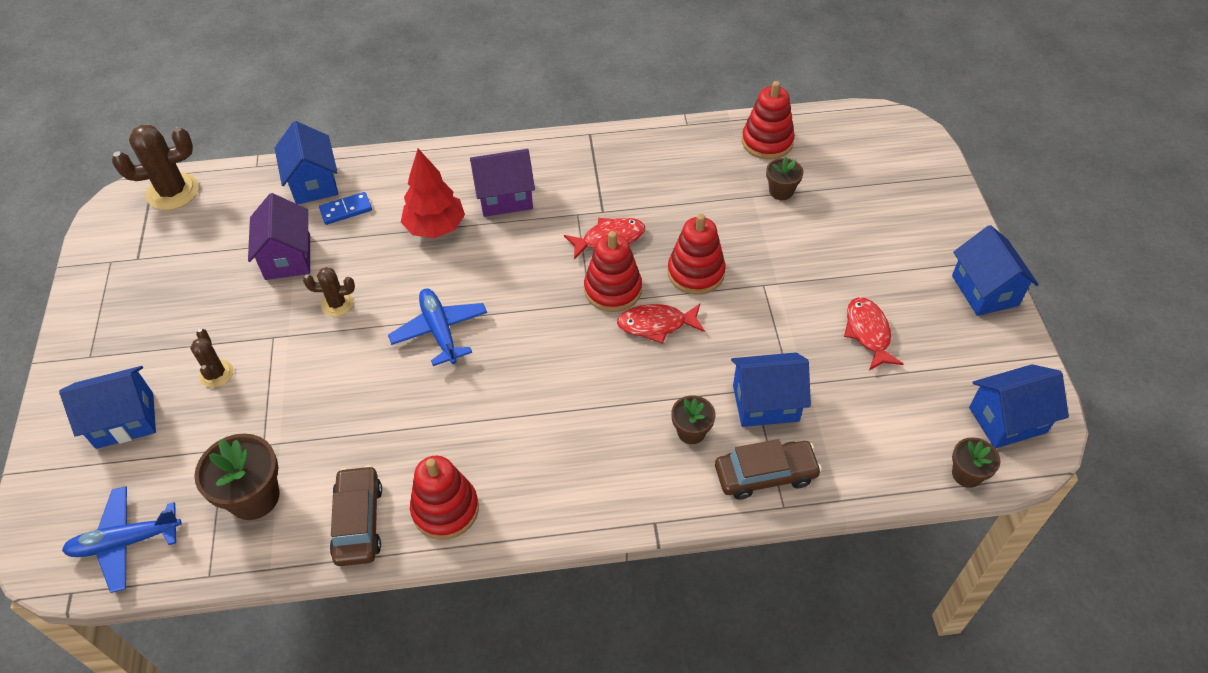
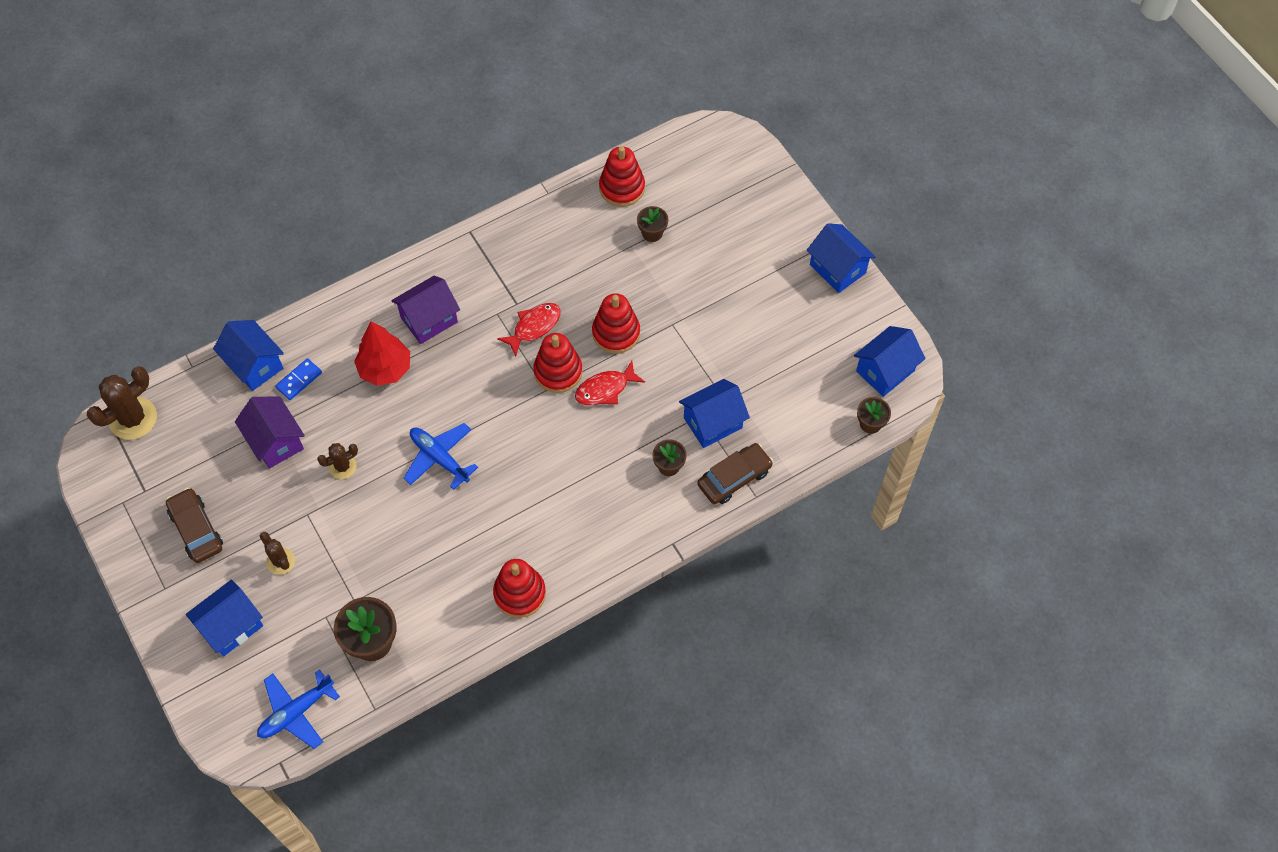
camera: 25 degrees left, 10 degrees up
brown car [330,465,382,566] -> brown car moved to [166,488,223,563]
red fish [844,297,903,370] -> none

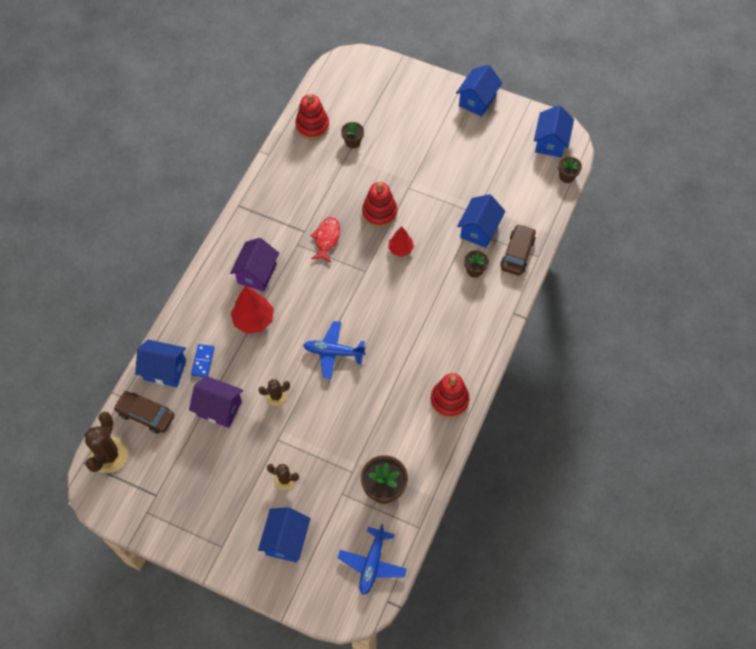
camera: 35 degrees left, 0 degrees up
brown car [166,488,223,563] -> brown car moved to [113,391,174,434]
brown cactus [317,443,358,479] -> brown cactus turned 45 degrees clockwise [258,379,290,406]
red stacking toy [533,333,582,393] -> none
red fish [575,361,645,405] -> red tree [388,226,414,257]
blue house [807,223,876,293] -> blue house turned 75 degrees counterclockwise [456,65,502,117]

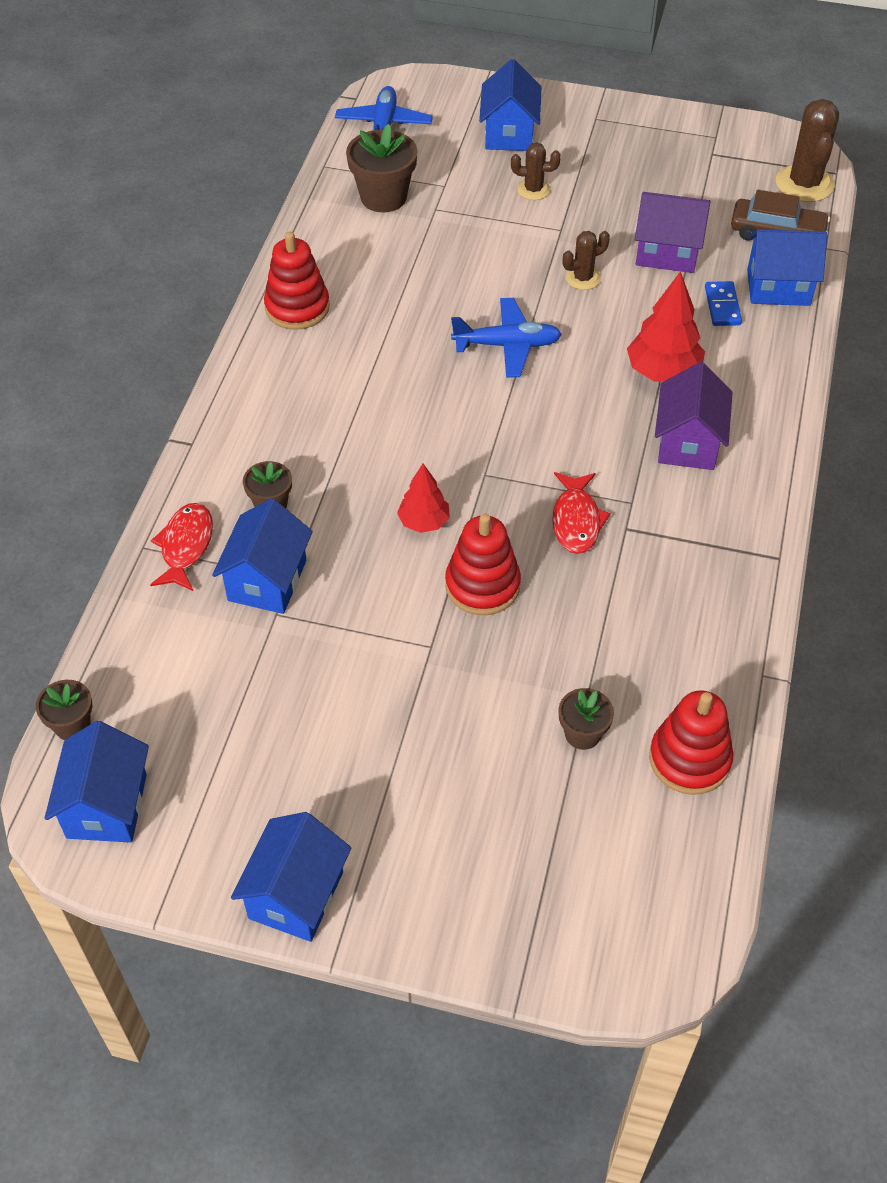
camera: 170 degrees right, 10 degrees down
brown car [501,224,536,276] -> red fish [150,503,213,591]

